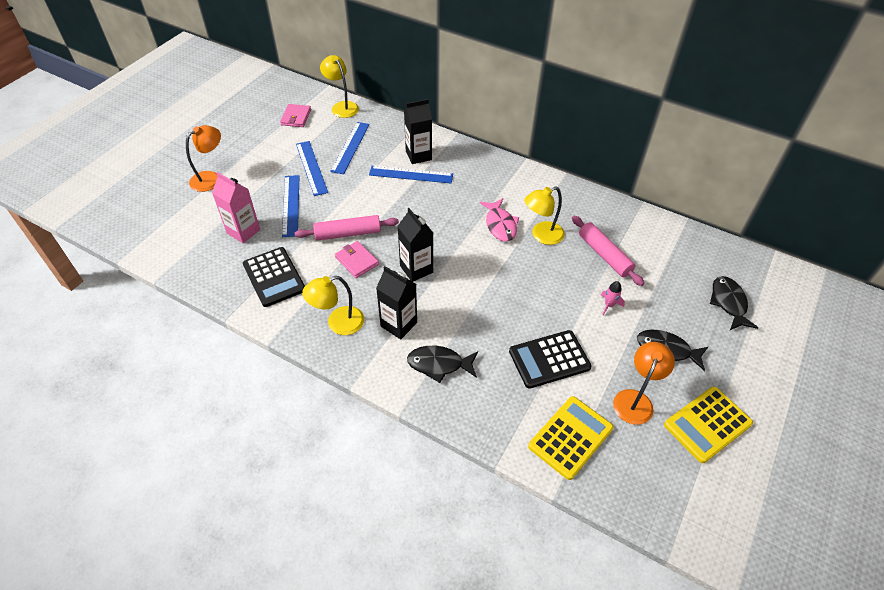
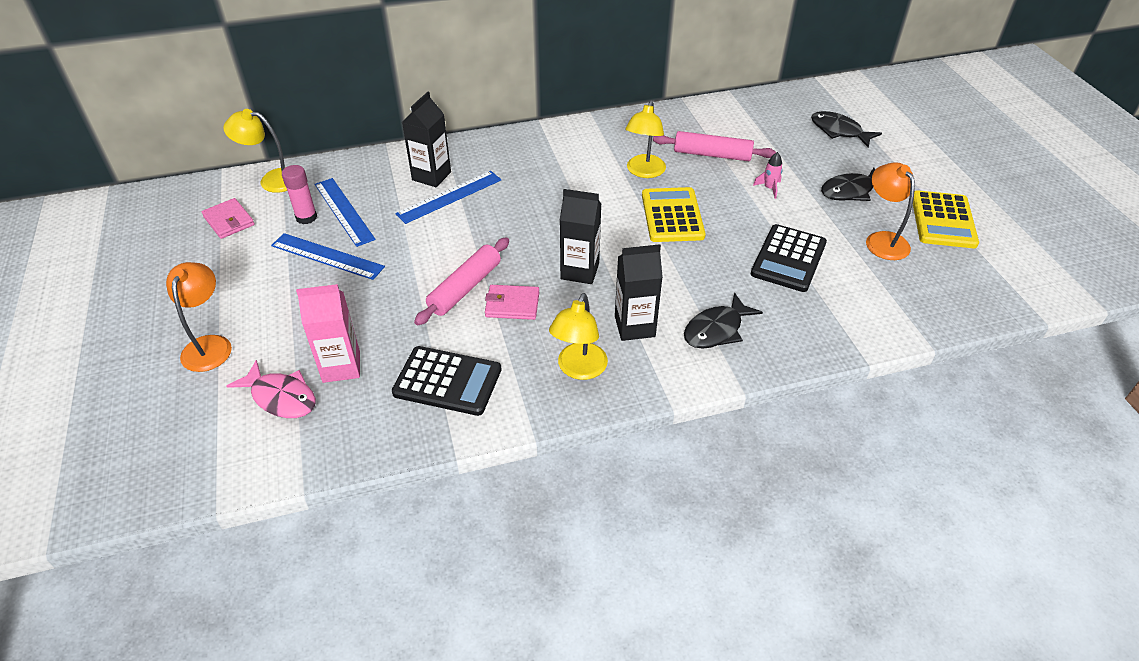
camera: 45 degrees left, 5 degrees down
blue ruler [282,175,299,237] -> none
pink fish [480,198,519,242] -> pink fish moved to [226,360,316,418]
yellow calculator [528,396,614,480] -> yellow calculator moved to [642,187,706,242]
none -> pink glue stick [282,165,317,224]

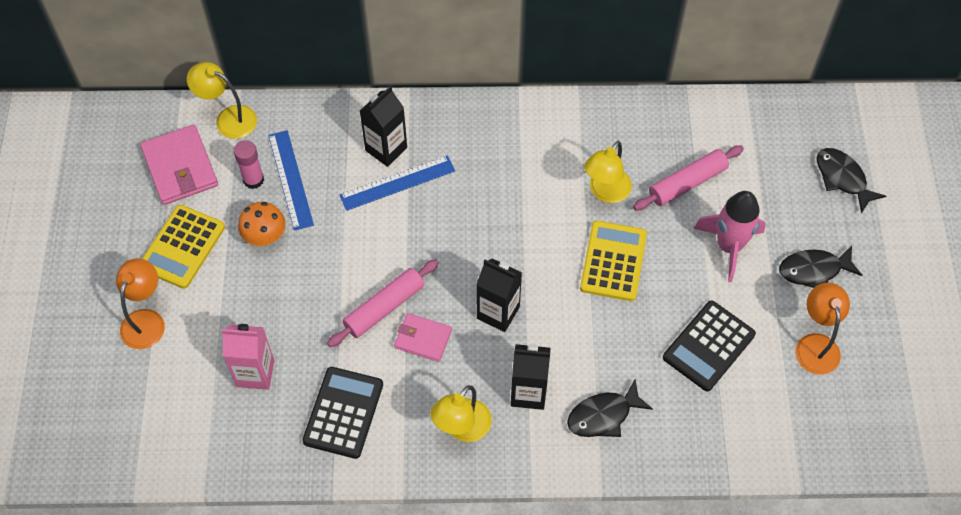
camera: 15 degrees right, 15 degrees up
pink wallet [202,198,255,239] -> pink wallet [140,125,218,205], size x1.63
pink fish [226,360,316,418] -> none
blue ruler [271,233,385,280] -> orange mushroom [238,202,286,246]
black calculator [392,346,501,416] -> black calculator turned 105 degrees counterclockwise [302,367,383,459]
pink rolling pin [653,131,776,161] -> pink rolling pin turned 60 degrees counterclockwise [633,145,744,210]
pink rocket [753,152,783,199] -> pink rocket [693,191,766,282], size x2.24
yellow calculator [913,190,979,248] -> yellow calculator moved to [142,205,225,289]

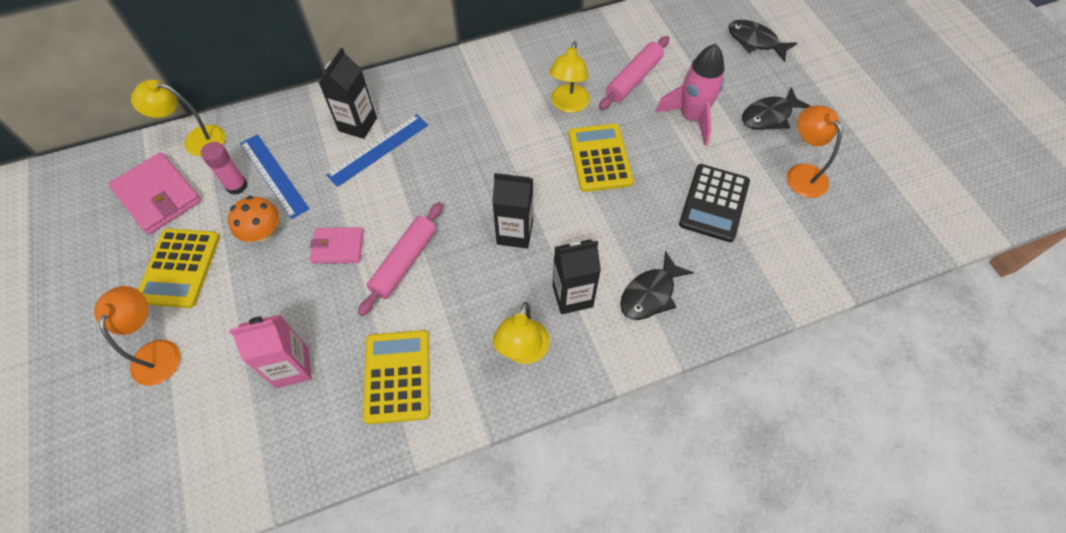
camera: 20 degrees left, 0 degrees up
black calculator [302,367,383,459] -> yellow calculator [363,330,430,424]
pink wallet [394,313,452,362] -> pink wallet moved to [310,227,364,264]

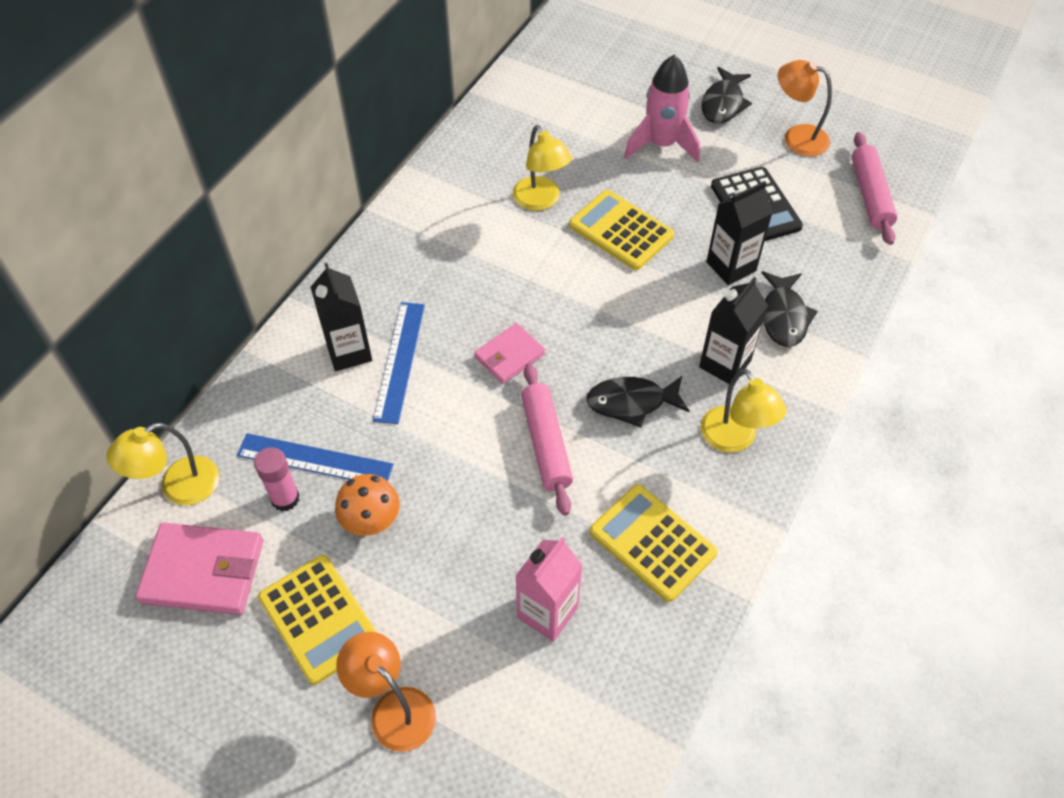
camera: 40 degrees left, 5 degrees down
pink wallet [310,227,364,264] -> pink wallet moved to [474,323,545,384]
black carton [492,172,533,248] -> black carton moved to [706,181,773,285]
pink rolling pin [599,36,669,110] -> pink rolling pin moved to [852,132,897,245]
black fish [728,20,797,62] -> black fish moved to [586,376,690,427]

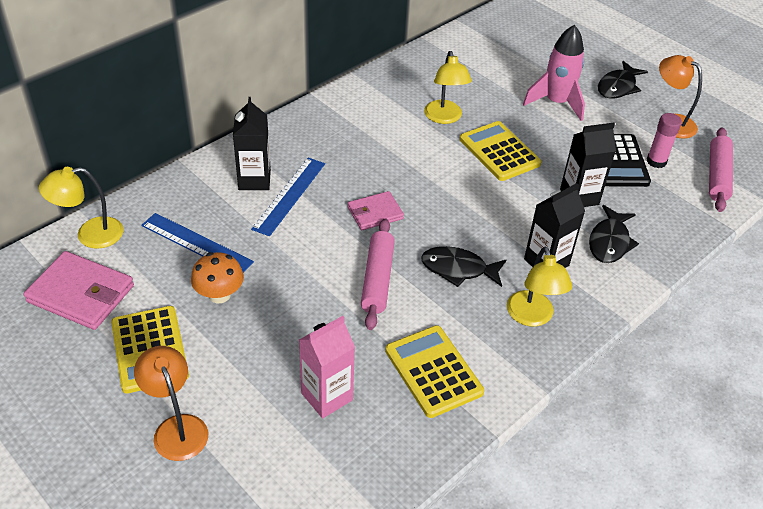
camera: 15 degrees right, 10 degrees down
pink glue stick [254,447,300,511] -> pink glue stick moved to [647,113,682,168]

